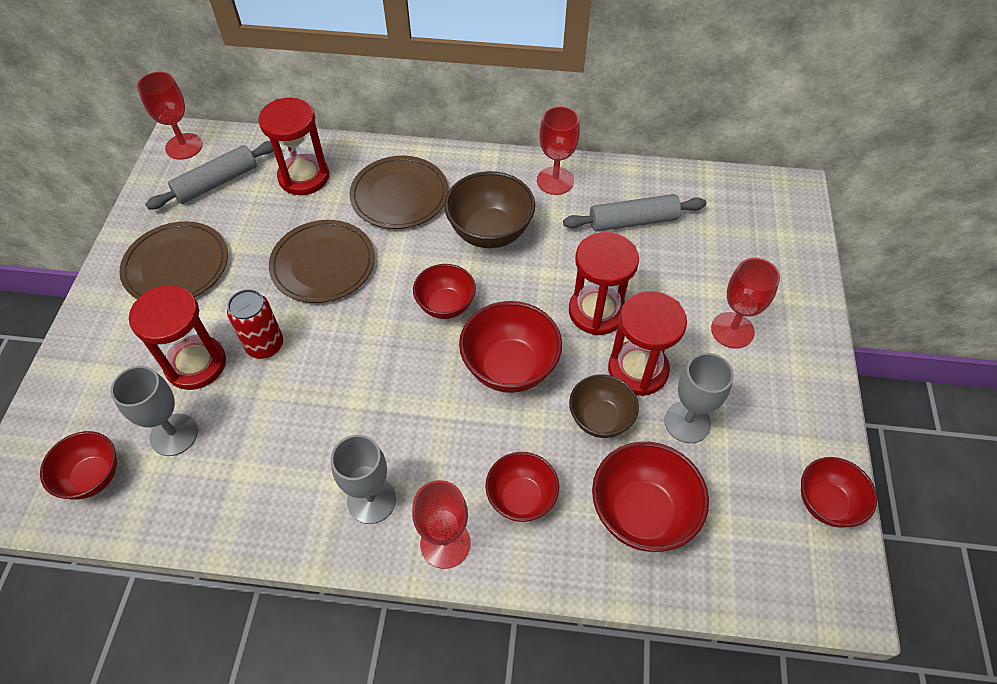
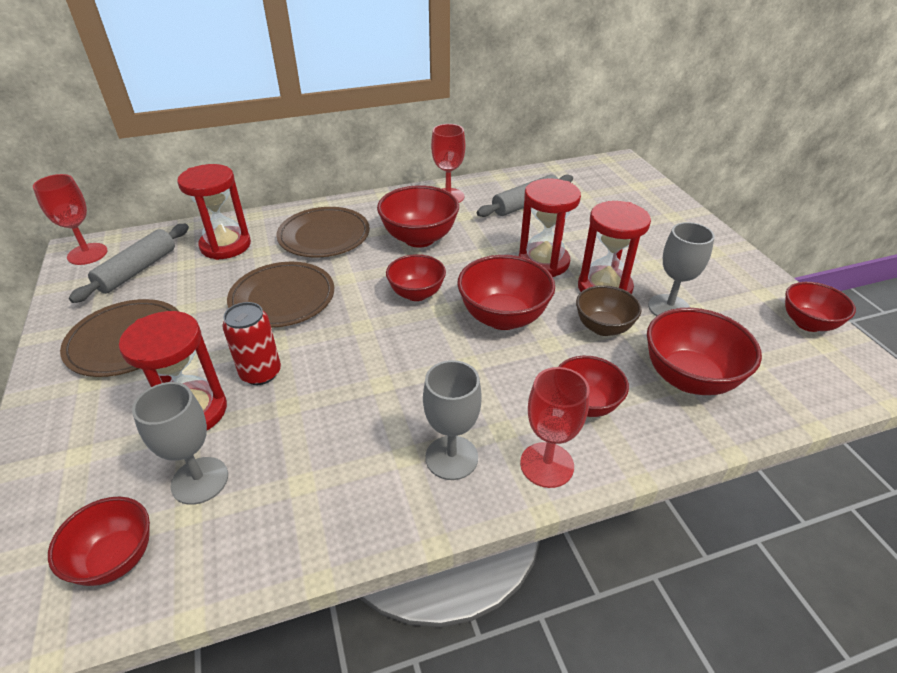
camera: 25 degrees left, 15 degrees down
brown bowl [444,171,535,248] -> red bowl [377,185,459,248]
red goblet [711,258,780,349] -> none

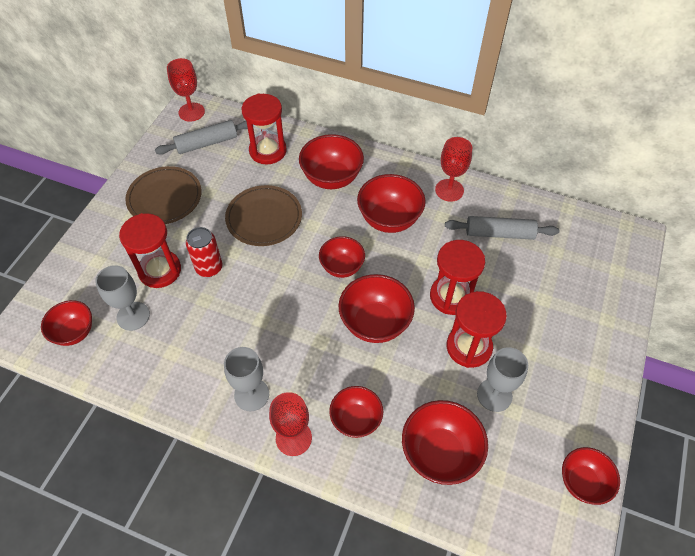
camera: 40 degrees right, 15 degrees up
brown plate [276,207,370,257] -> red bowl [299,134,364,189]
brown bowl [576,285,642,336] -> none

